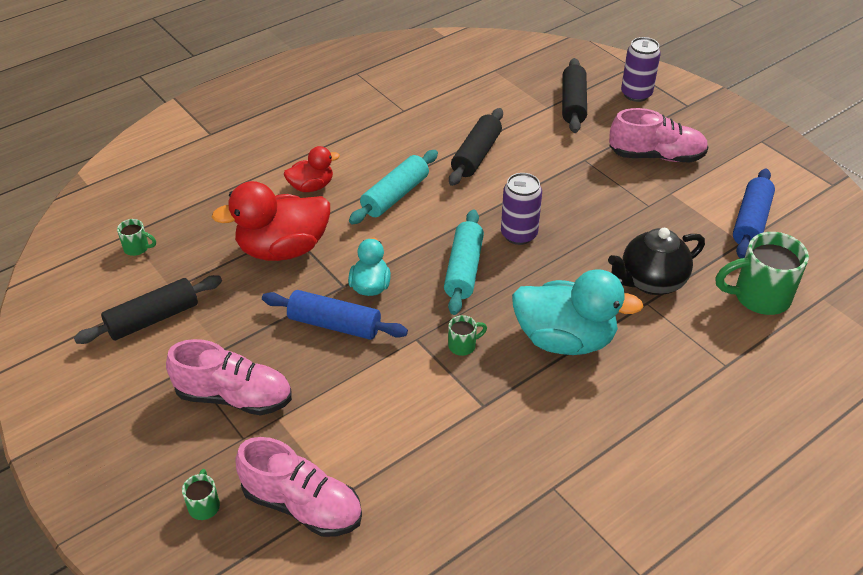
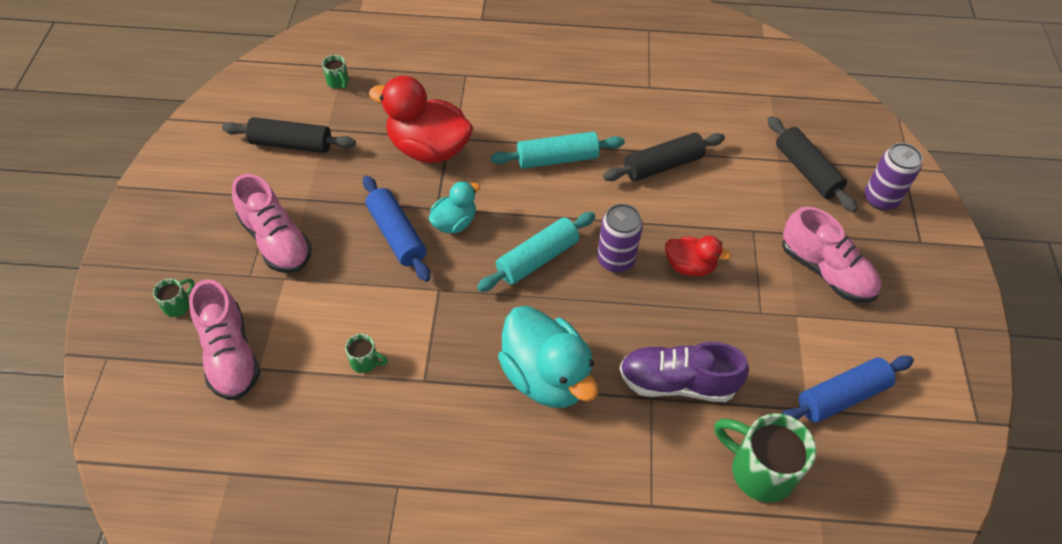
camera: 40 degrees right, 10 degrees up
red duck [284,146,340,192] -> red duck moved to [665,236,731,276]
green mug [448,315,487,356] -> green mug moved to [345,334,388,373]
black rolling pin [562,58,587,133] -> black rolling pin turned 75 degrees counterclockwise [767,116,858,212]
black teapot [608,228,705,295] -> purple shoe [619,342,749,402]

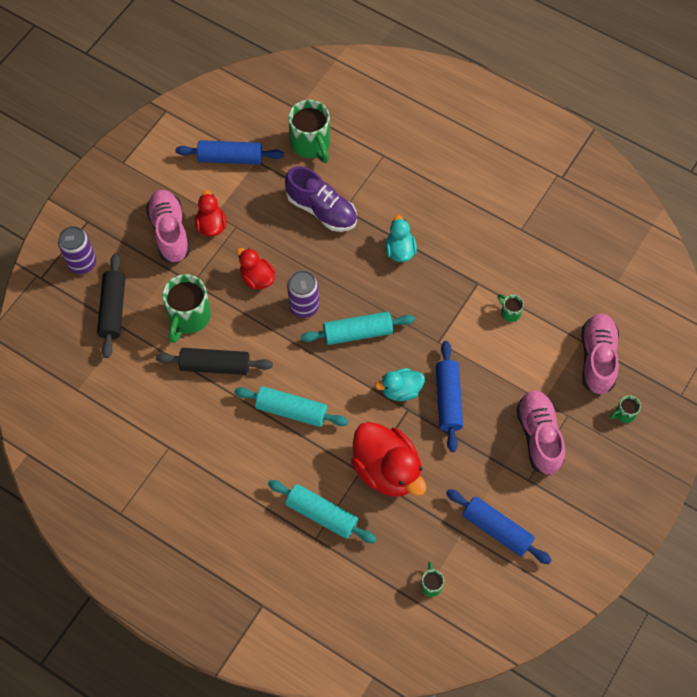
camera: 150 degrees left, 10 degrees up
black rolling pin [222,117,356,153] -> blue rolling pin [446,489,552,564]
turquoise duck [498,306,598,408] -> turquoise duck [385,215,417,262], size x0.55
none -> green mug [162,274,211,343]
none -> red duck [195,190,226,237]
none -> turquoise rolling pin [268,480,376,543]

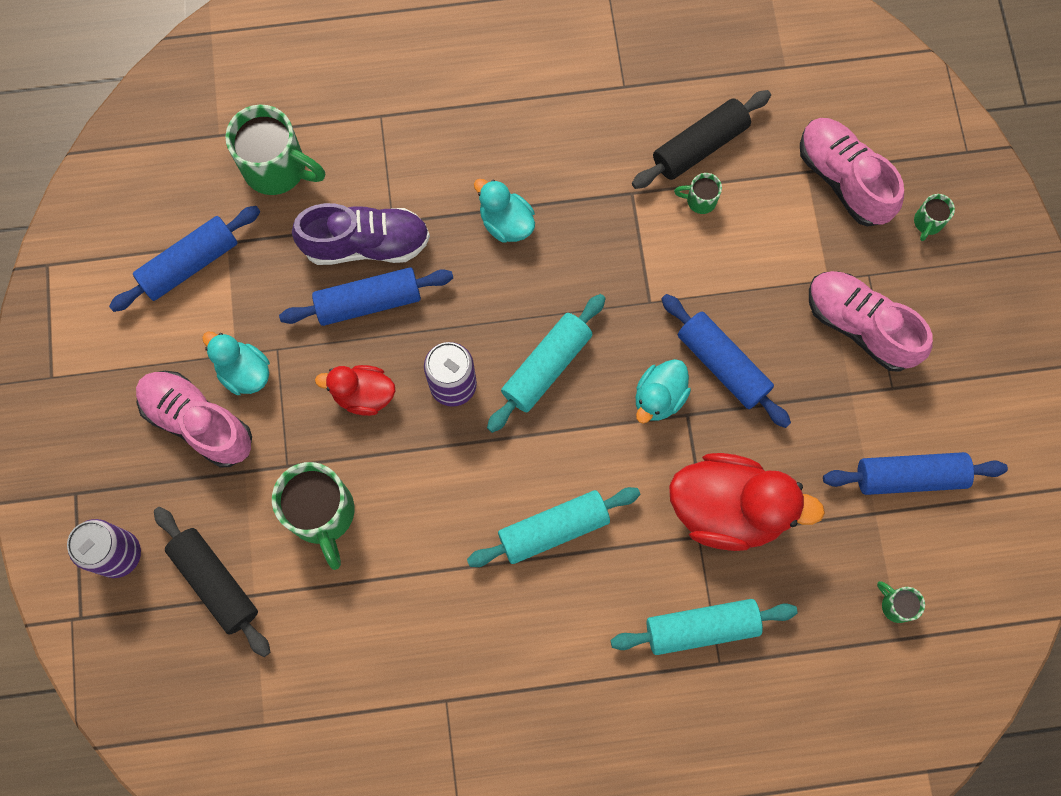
camera: 40 degrees left, 10 degrees up
black rolling pin [156,348,273,375] -> black rolling pin moved to [632,90,771,189]
red duck [195,190,226,237] -> turquoise duck [202,332,270,395]
none -> blue rolling pin [279,267,453,326]

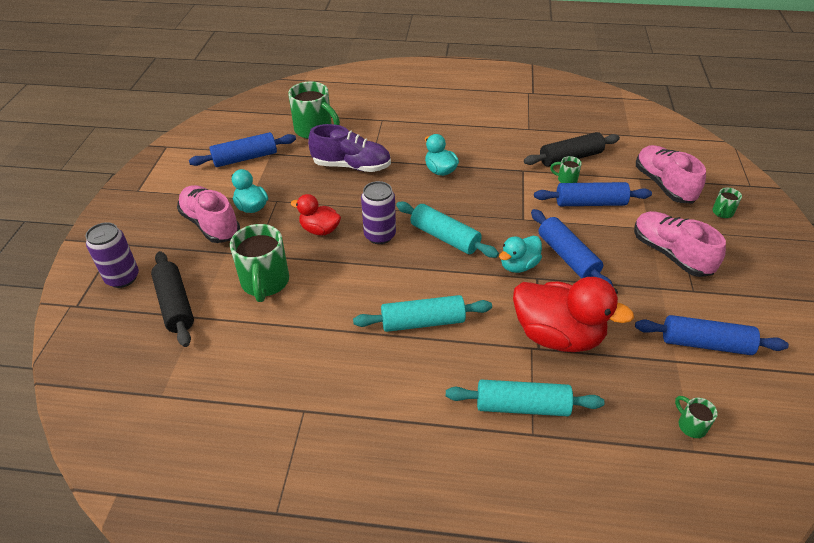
camera: 15 degrees right, 30 degrees down
blue rolling pin [279,267,453,326] -> blue rolling pin moved to [534,182,652,206]
turquoise rolling pin [487,294,606,433] -> turquoise rolling pin turned 75 degrees clockwise [396,202,499,258]

